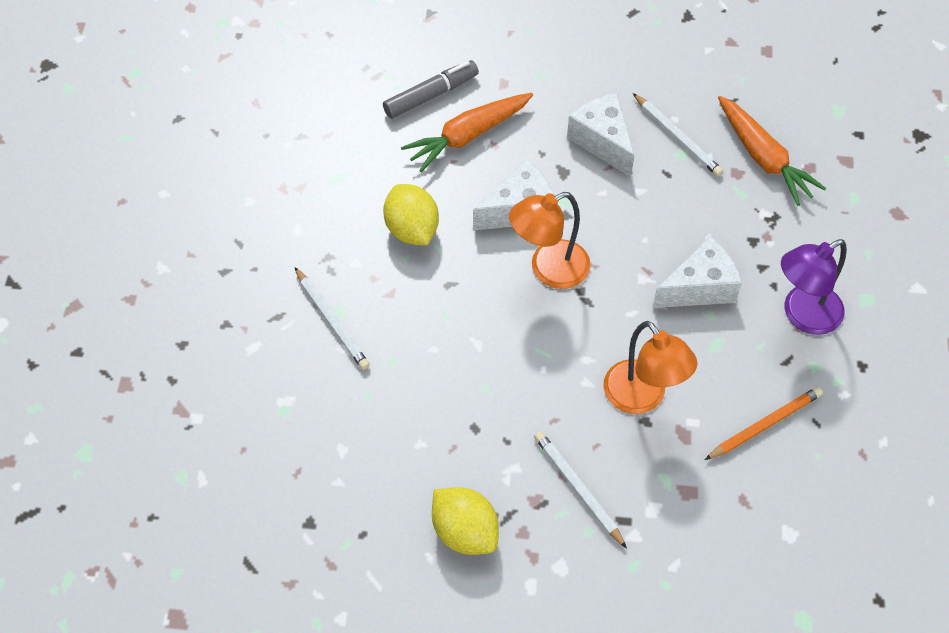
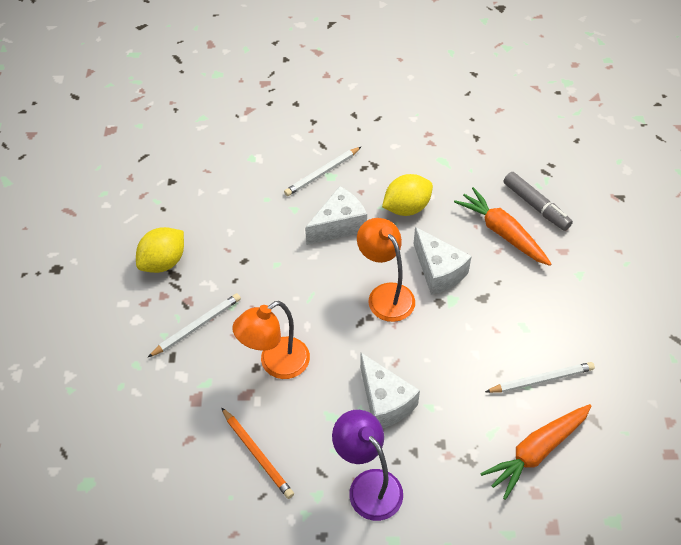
camera: 85 degrees right, 5 degrees down
white cheese [567,93,634,177] -> white cheese moved to [305,186,367,245]
white pencil [633,93,723,176] -> white pencil turned 150 degrees counterclockwise [485,362,595,393]

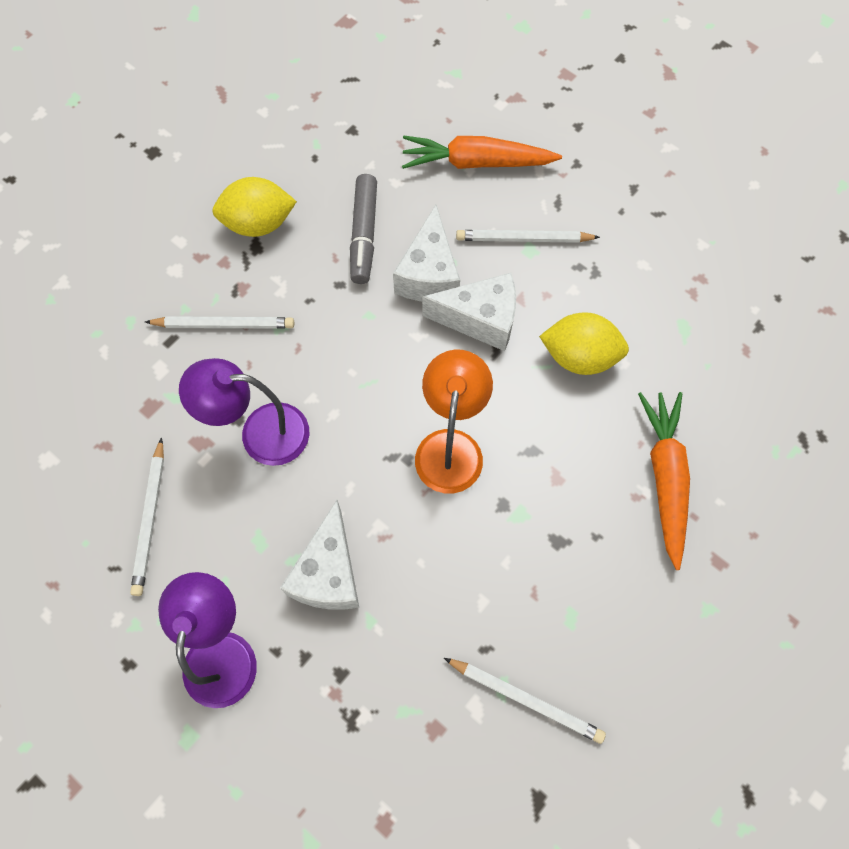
camera: 40 degrees right, 15 degrees up
orange pencil [221,407,294,499] -> white pencil [130,437,164,596]
orange lamp [232,301,310,379] -> purple lamp [179,358,310,466]
white cheese [414,227,472,295] -> white cheese moved to [393,205,460,301]
orange carrot [480,404,591,500] -> orange carrot moved to [402,136,562,169]
grey marker [504,172,573,231] -> grey marker moved to [350,174,377,284]

